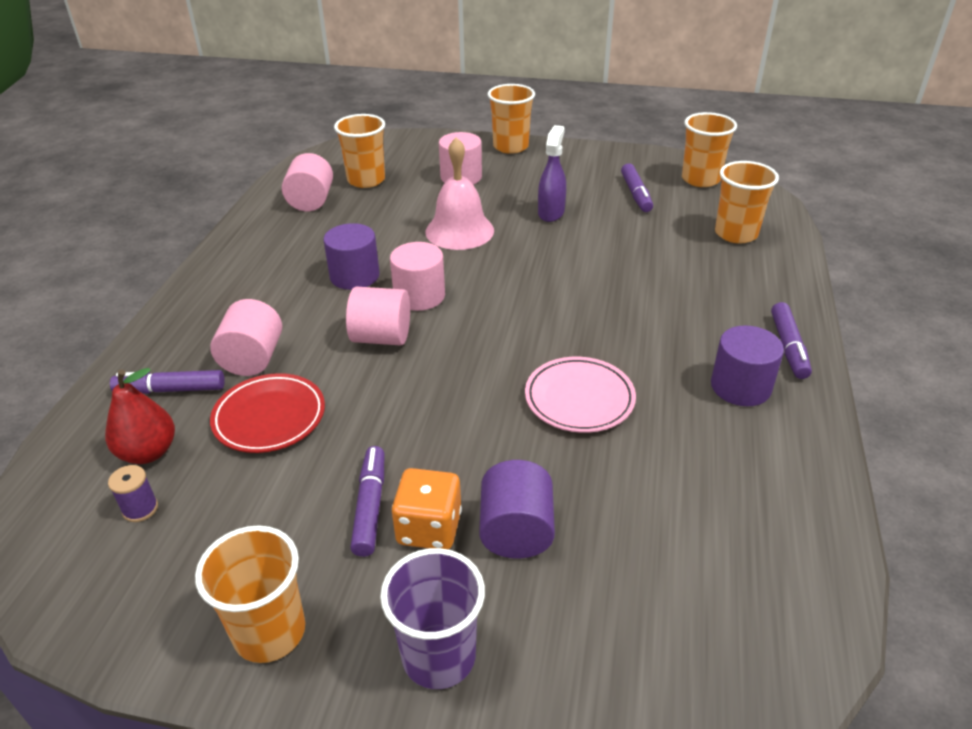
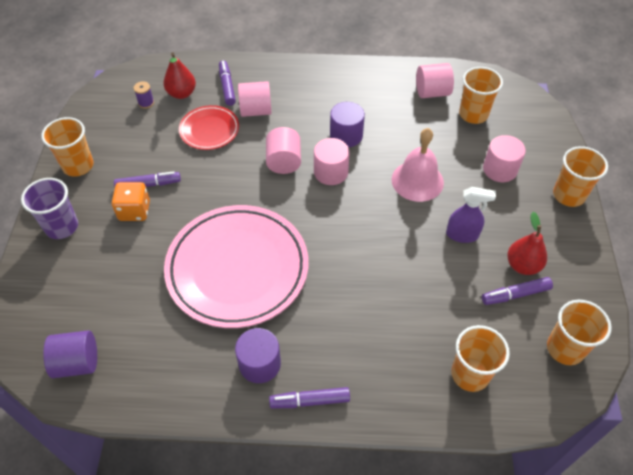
camera: 80 degrees right, 15 degrees up
purple cylinder [479,460,555,558] -> purple cylinder moved to [43,330,97,378]
pink plate [525,357,636,433] -> pink plate [164,205,309,328], size x2.03
none -> red pear [507,212,547,275]

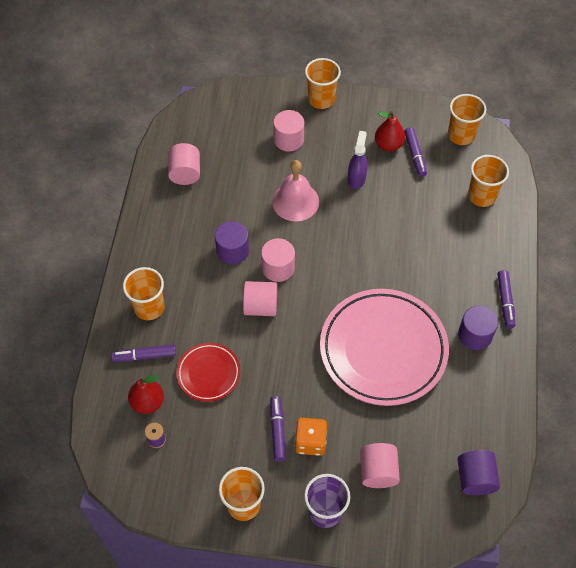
camera: 85 degrees left, 5 degrees up
pink cylinder [238,81,272,117] -> pink cylinder moved to [360,443,400,488]
orange cup [459,67,503,124] -> orange cup moved to [123,267,164,320]

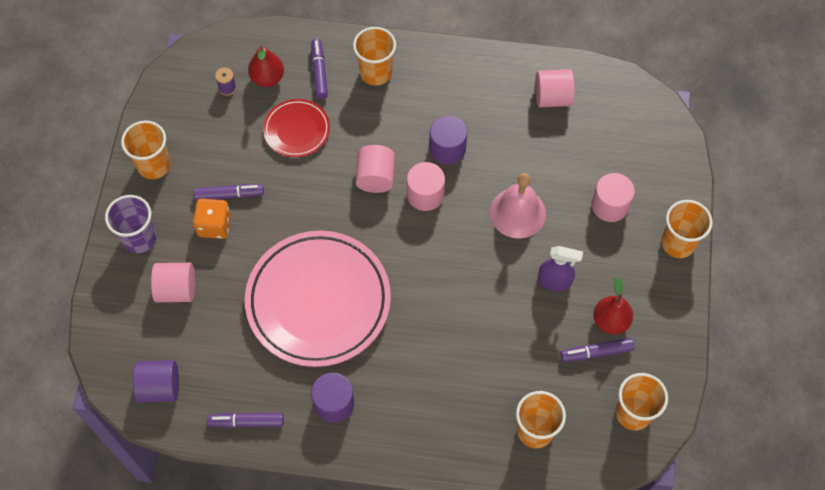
camera: 90 degrees right, 5 degrees up
purple marker [498,270,515,328] -> purple marker moved to [207,413,284,428]

